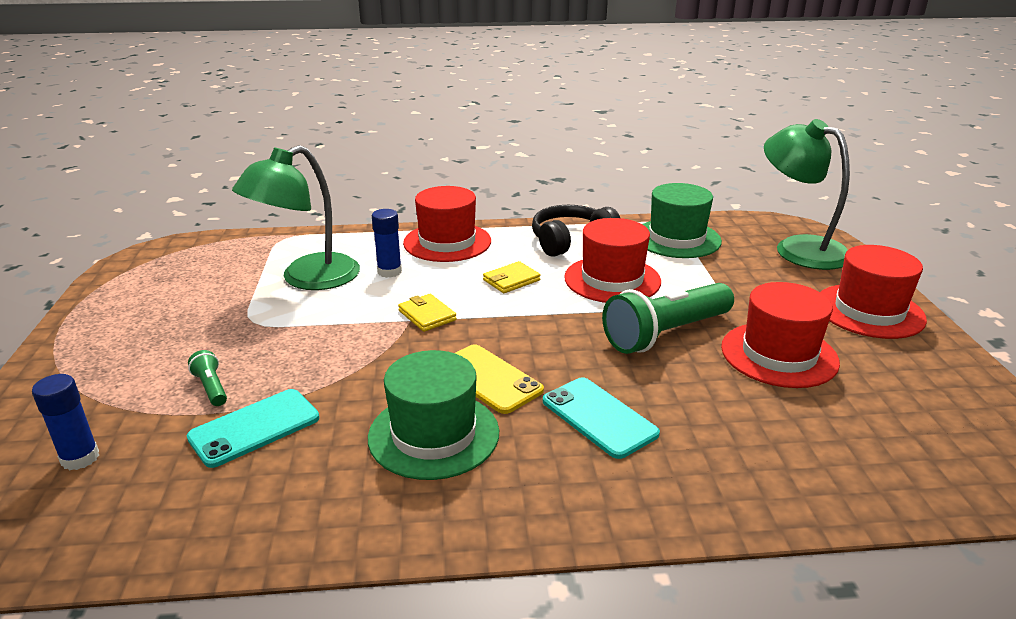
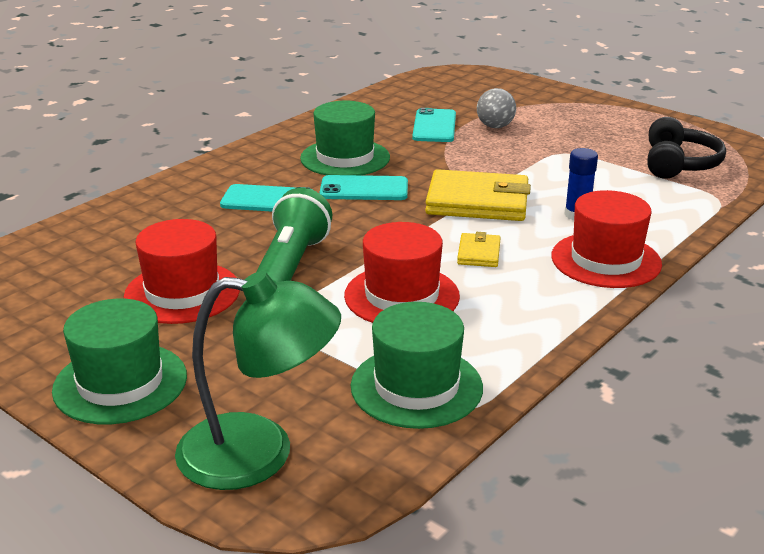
camera: 135 degrees right, 0 degrees up
blue glue stick [32,374,99,470] -> none
green flashlight [188,350,227,406] -> grey ball [477,88,516,128]
green lamp [232,145,360,290] -> none
yellow wallet [398,294,457,332] -> yellow wallet [425,169,531,221], size x2.05
yellow phone [455,344,544,414] -> turquoise phone [320,175,408,200]
black headphones [532,205,620,257] -> black headphones moved to [647,117,726,179]
red hat [820,245,927,339] -> green hat [52,299,187,424]

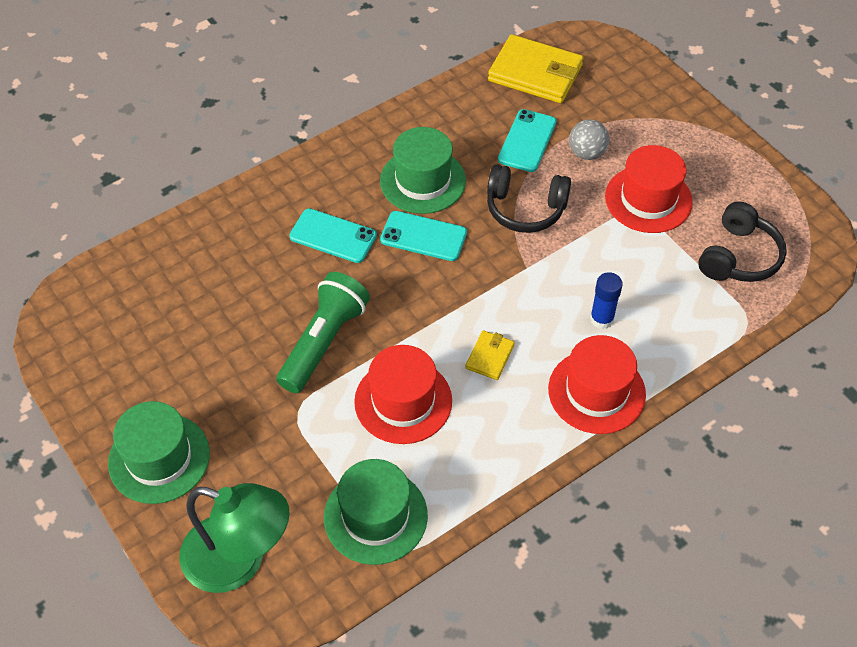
camera: 15 degrees right, 25 degrees up
red hat [124,219,240,324] -> red hat moved to [605,145,693,233]
yellow wallet [425,169,531,221] -> yellow wallet moved to [488,34,583,103]
none -> black headphones [487,164,571,233]

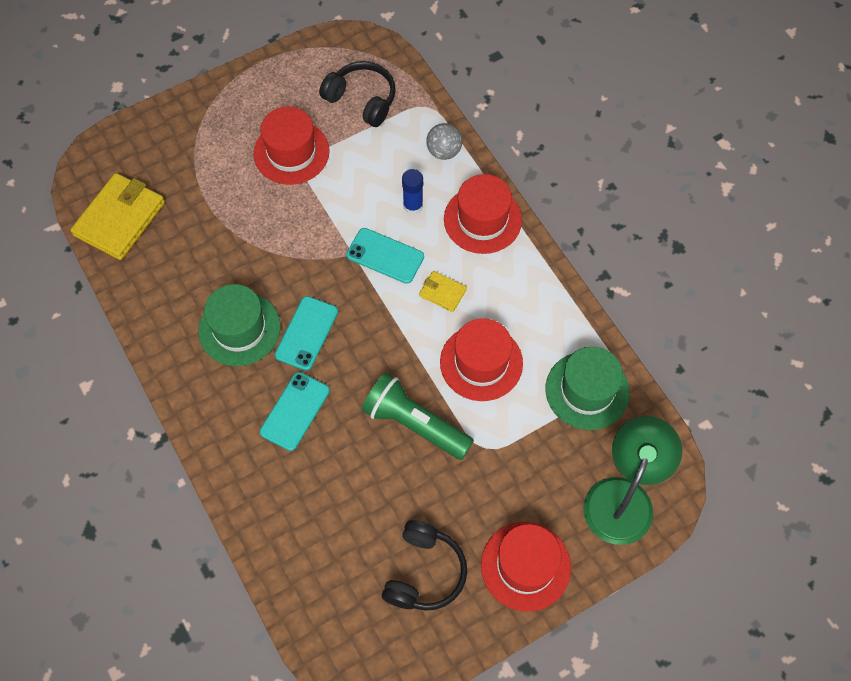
camera: 85 degrees left, 10 degrees up
green hat [108,401,210,504] -> red hat [481,522,571,612]
black headphones [487,164,571,233] -> black headphones moved to [382,520,467,611]
turquoise phone [498,109,557,172] -> turquoise phone moved to [346,228,424,284]
grey ball [569,119,610,160] -> grey ball moved to [426,123,462,160]

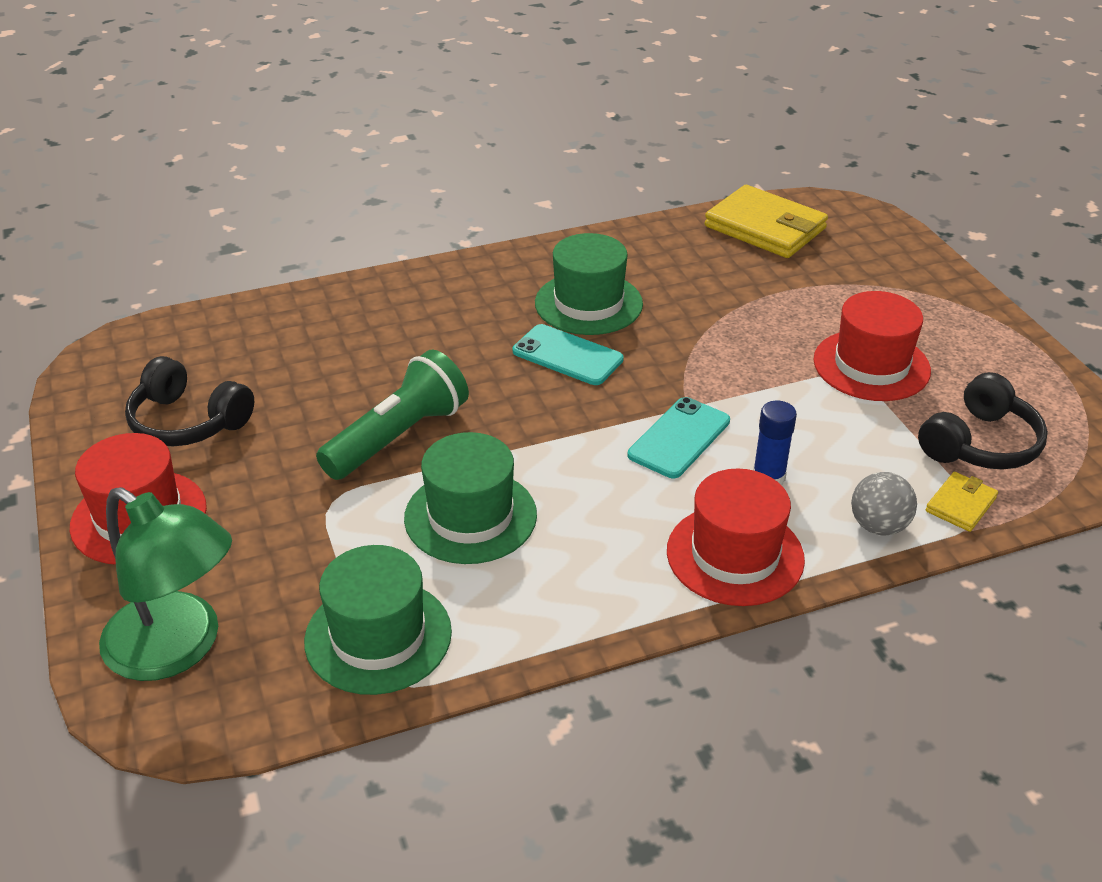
camera: 100 degrees right, 25 degrees down
turquoise phone [260,372,330,451] -> none
yellow wallet [419,271,467,312] -> yellow wallet moved to [926,472,998,532]
red hat [440,318,523,401] -> green hat [404,432,537,564]

